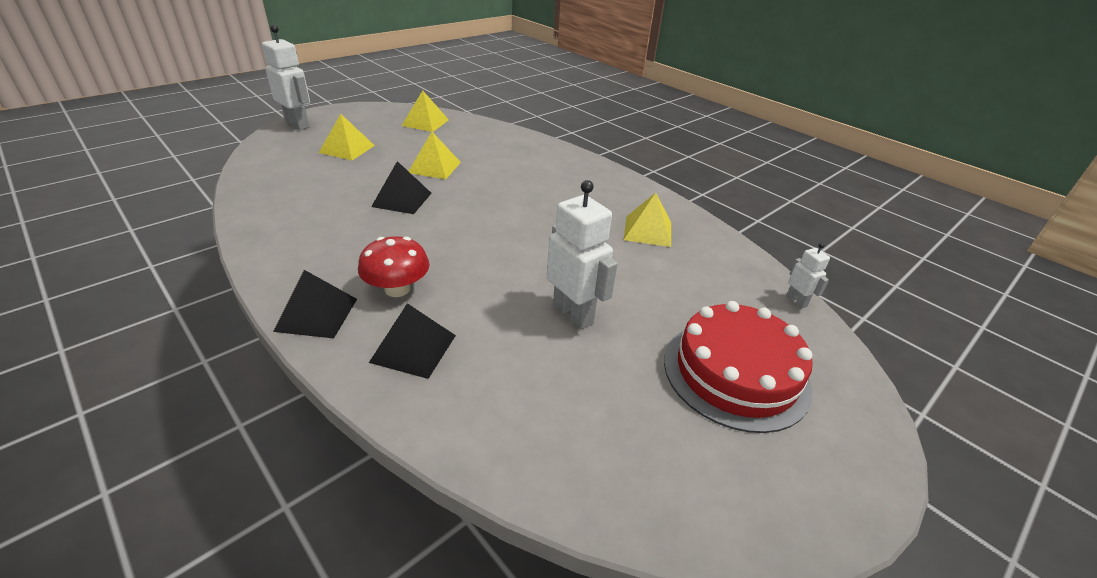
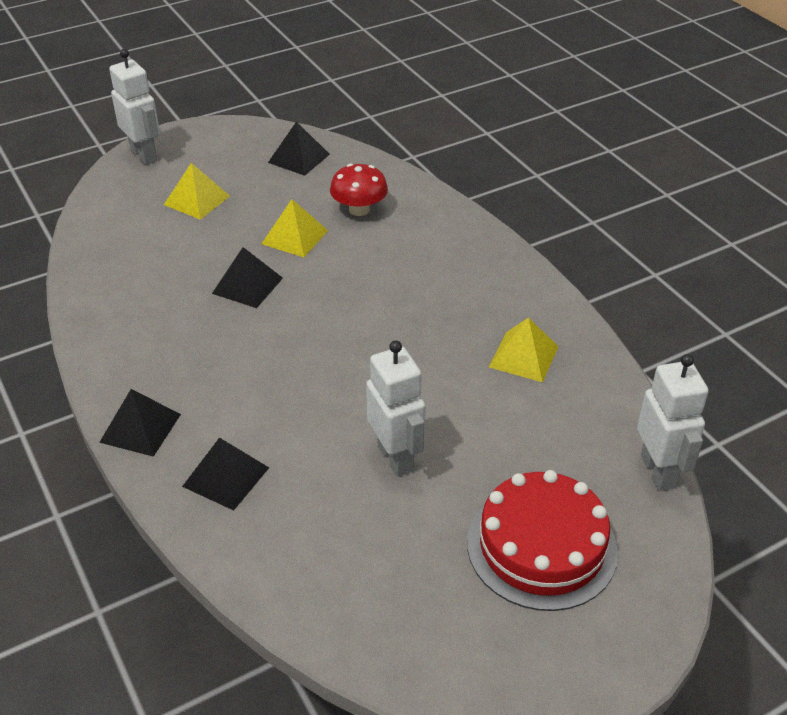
camera: 15 degrees right, 5 degrees up
red mushroom [358,236,430,297] -> red mushroom moved to [330,164,388,216]
yellow pyramid [402,90,449,132] -> black pyramid [268,122,330,176]
white robot [786,243,830,308] -> white robot [637,354,709,491], size x1.98

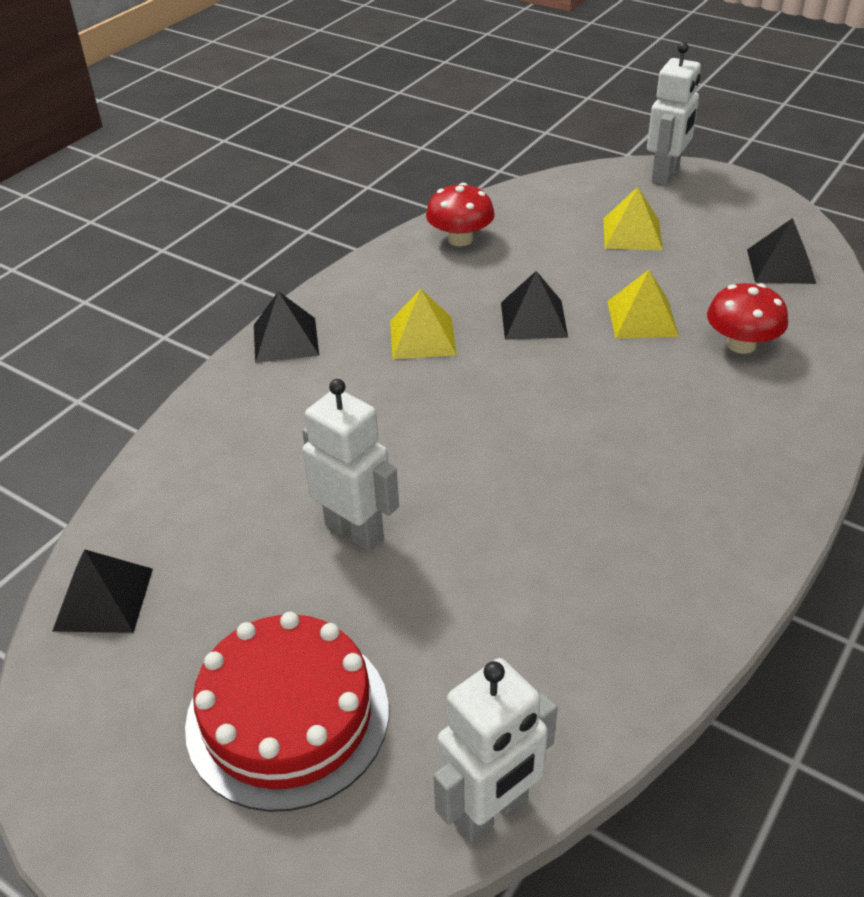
camera: 65 degrees right, 0 degrees up
black pyramid [182,438,269,511] -> black pyramid moved to [52,549,153,633]
white robot [366,340,426,477] -> white robot turned 90 degrees counterclockwise [302,379,399,551]
yellow pyramid [489,317,559,382] -> yellow pyramid moved to [390,289,457,359]
none -> red mushroom [426,183,495,246]

